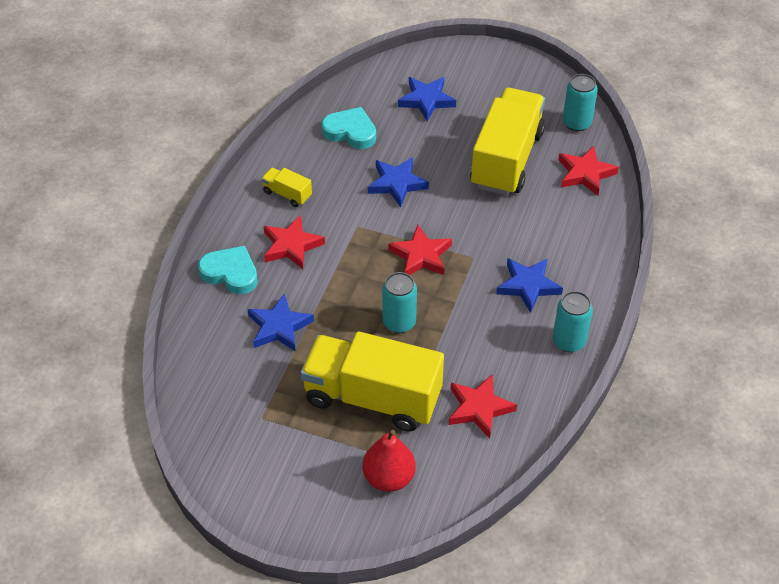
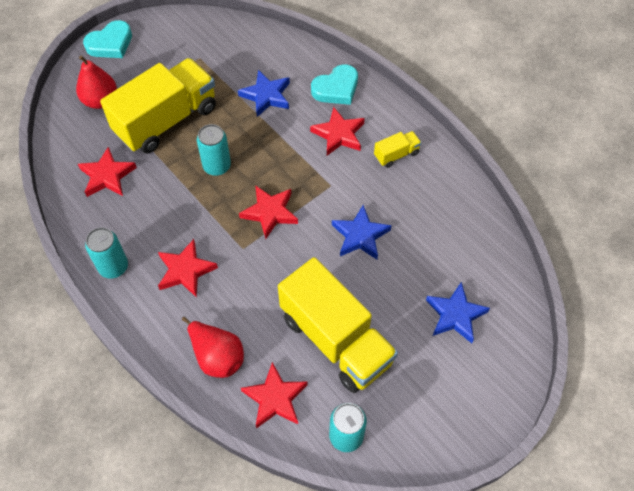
camera: 120 degrees right, 10 degrees up
turquoise heart [321,107,376,149] -> turquoise heart moved to [83,20,132,58]
blue star [496,258,563,313] -> red star [158,239,218,298]
none -> red pear [182,317,244,378]

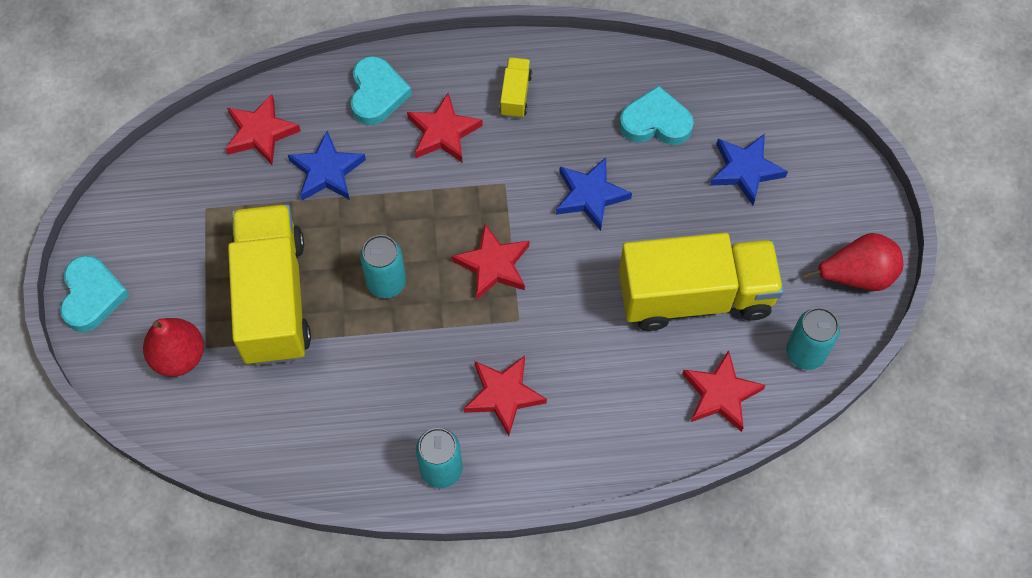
camera: 55 degrees left, 5 degrees up
red star [78,147,137,197] -> red star moved to [225,94,301,165]
red pear [182,317,244,378] -> red pear moved to [803,233,903,291]
none -> turquoise heart [619,85,694,145]

